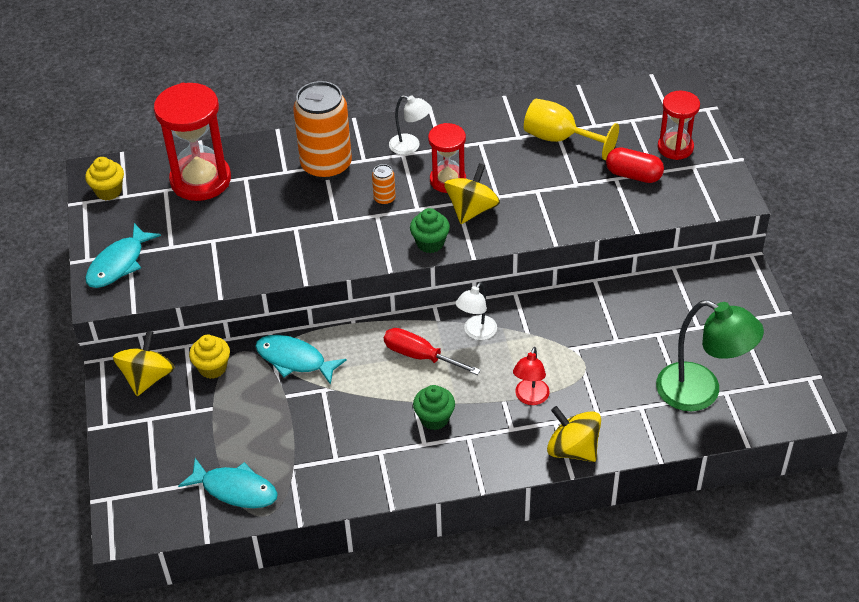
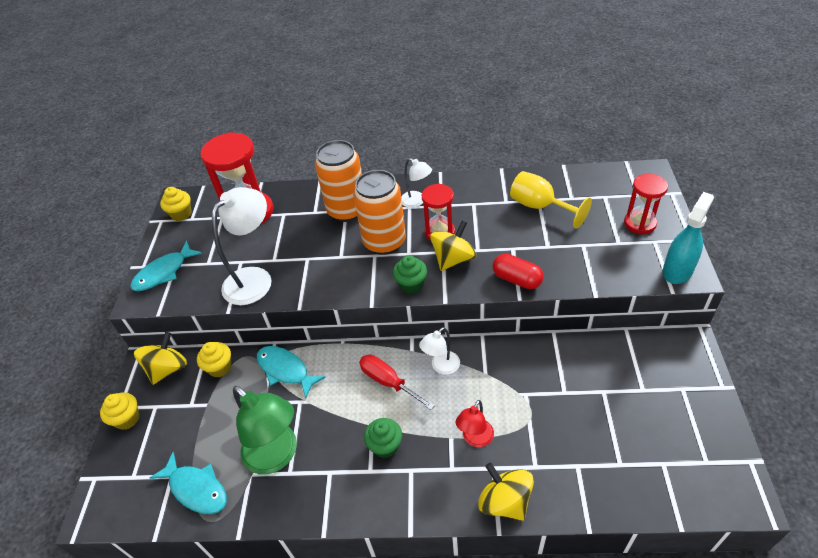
camera: 15 degrees right, 0 degrees up
orange can [372,164,396,205] -> orange can [353,170,406,255], size x2.40
red capsule [606,147,664,183] -> red capsule moved to [493,254,544,289]
green lamp [656,300,764,411] -> green lamp moved to [233,386,297,475]
none -> yellow cupcake [100,392,140,430]
none -> white lamp [212,187,272,305]
none -> turquoise spray bottle [663,192,714,284]

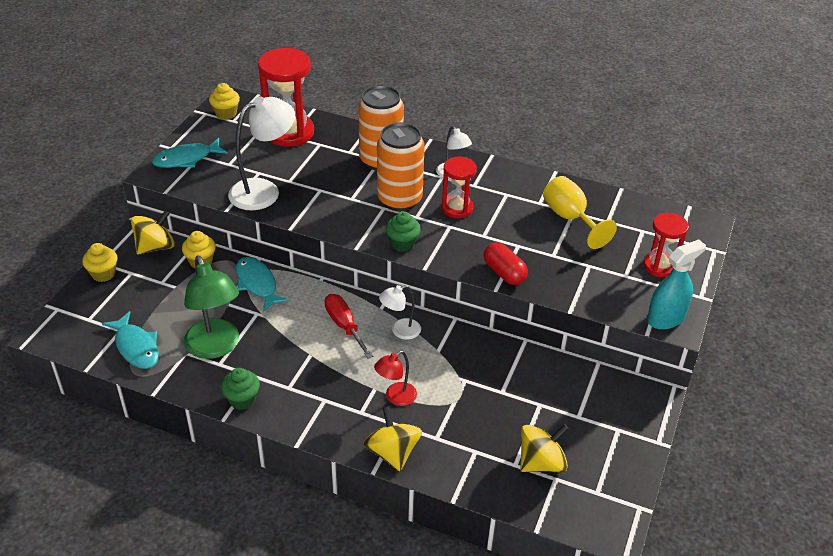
camera: 15 degrees right, 5 degrees down
green cupcake [364,418,402,458] -> green cupcake moved to [221,368,260,410]
yellow spinning top [430,221,476,271] -> yellow spinning top moved to [520,424,569,472]

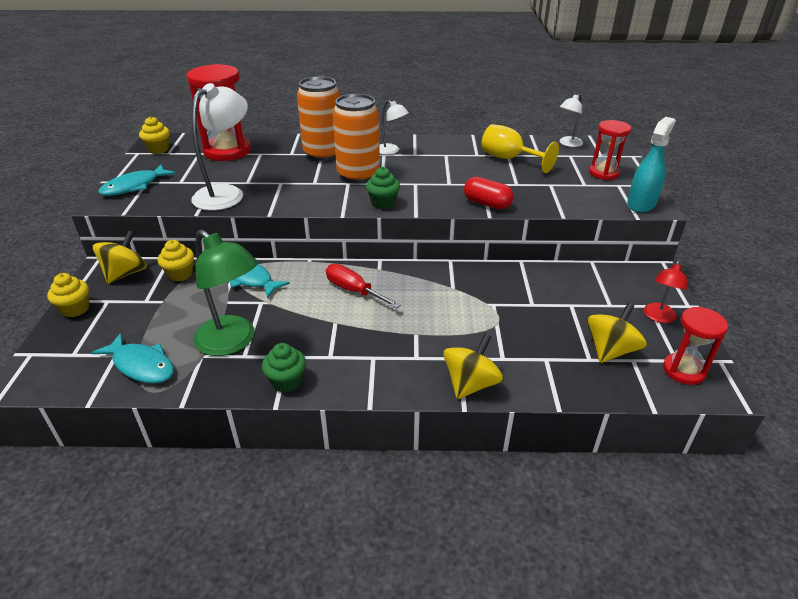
camera: 20 degrees left, 5 degrees down
yellow spinning top [363,407,422,471] -> yellow spinning top turned 75 degrees clockwise [443,334,504,399]
red lamp [374,351,417,406] -> red lamp moved to [644,260,688,323]
white lamp [379,285,421,340] -> white lamp moved to [559,94,583,147]
red hourglass [442,157,477,218] -> red hourglass moved to [663,307,728,385]

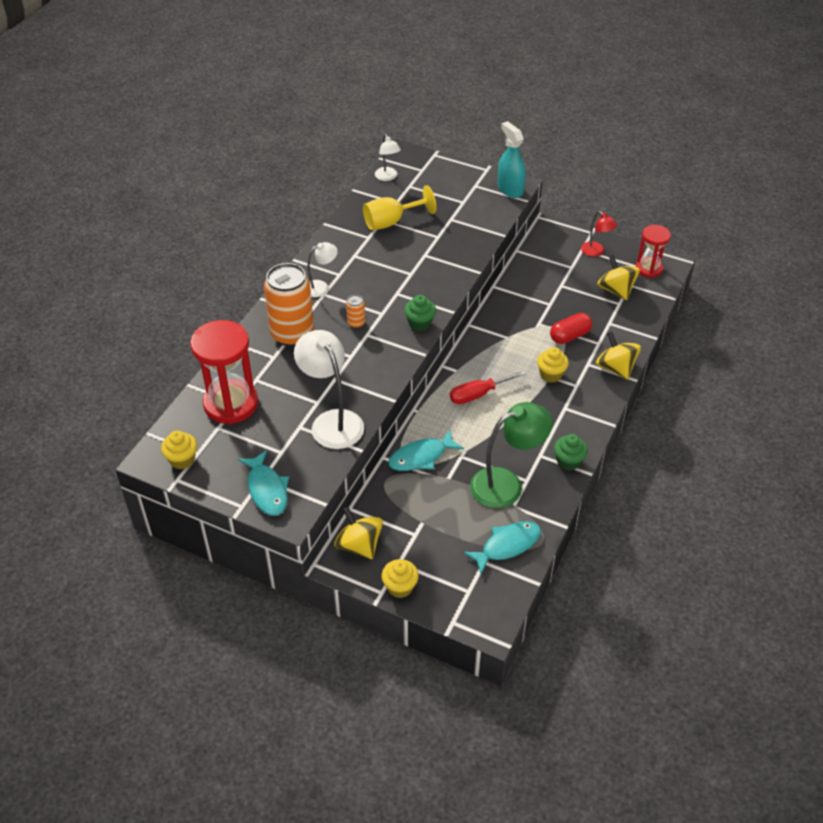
camera: 65 degrees left, 10 degrees up
yellow cupcake [158,240,194,281] -> yellow cupcake moved to [537,347,569,383]
orange can [333,94,380,183] -> orange can [346,295,365,329], size x0.42
red capsule [464,177,514,209] -> red capsule moved to [550,313,592,344]
red hourglass [589,120,631,180] -> none

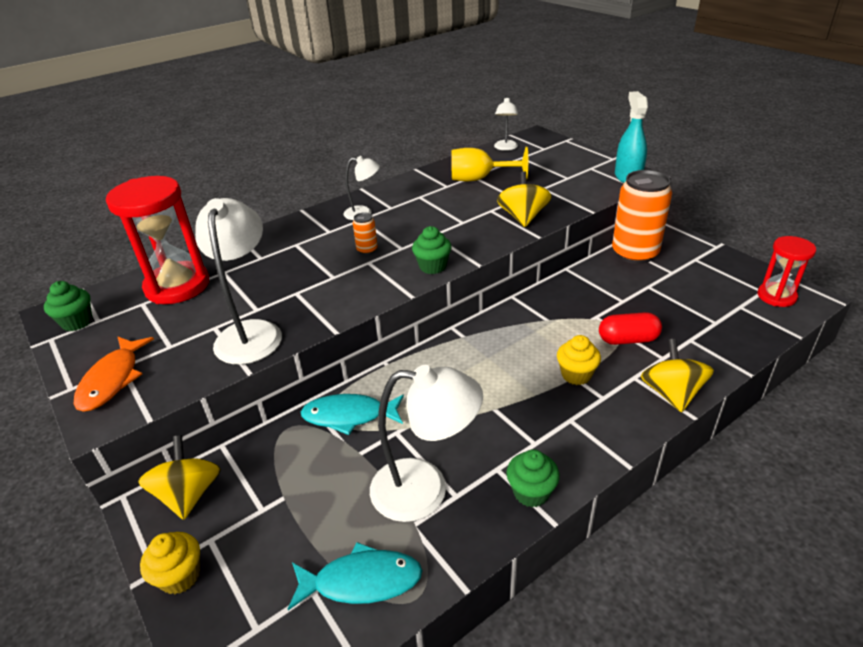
camera: 30 degrees right, 10 degrees down
yellow cupcake [161,431,197,470] -> green cupcake [44,281,93,331]
turquoise fish [238,450,289,516] -> orange fish [74,337,154,412]
orange can [264,263,314,347] -> orange can moved to [612,170,672,264]
red screwdriver [450,370,526,404] -> none
green lamp [470,402,553,508] -> white lamp [370,365,483,522]
red lamp [581,211,617,257] -> none
yellow spinning top [597,255,640,300] -> yellow spinning top moved to [497,171,551,227]

